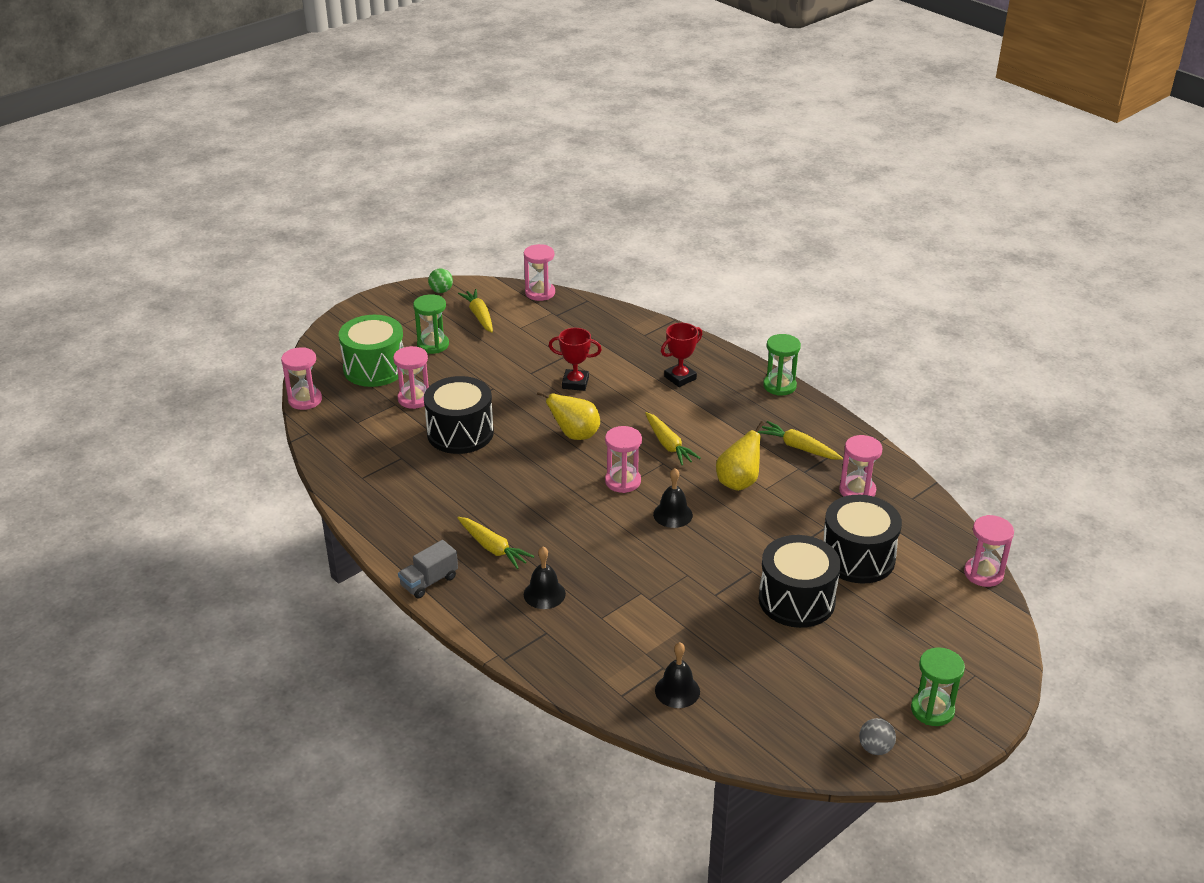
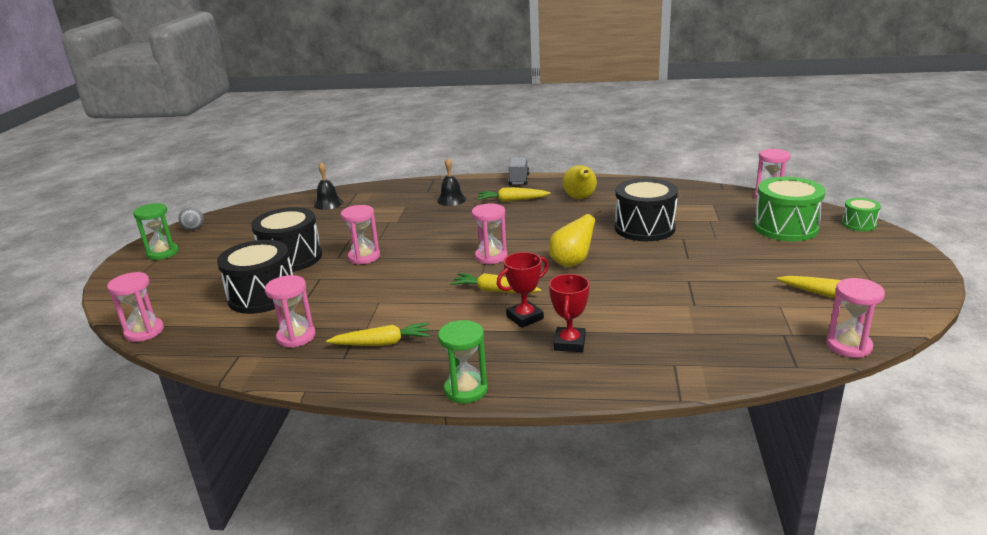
camera: 140 degrees right, 10 degrees down
pink hourglass [393,346,429,409] -> pink hourglass moved to [341,205,380,265]
green hourglass [413,294,449,354] -> none
green ball [428,268,453,293] -> none
red trophy [549,328,602,391] -> red trophy moved to [497,252,549,328]
black bell [653,468,693,528] -> none
yellow pear [716,421,764,491] -> yellow pear moved to [562,165,597,199]
none -> green drum [842,198,881,231]

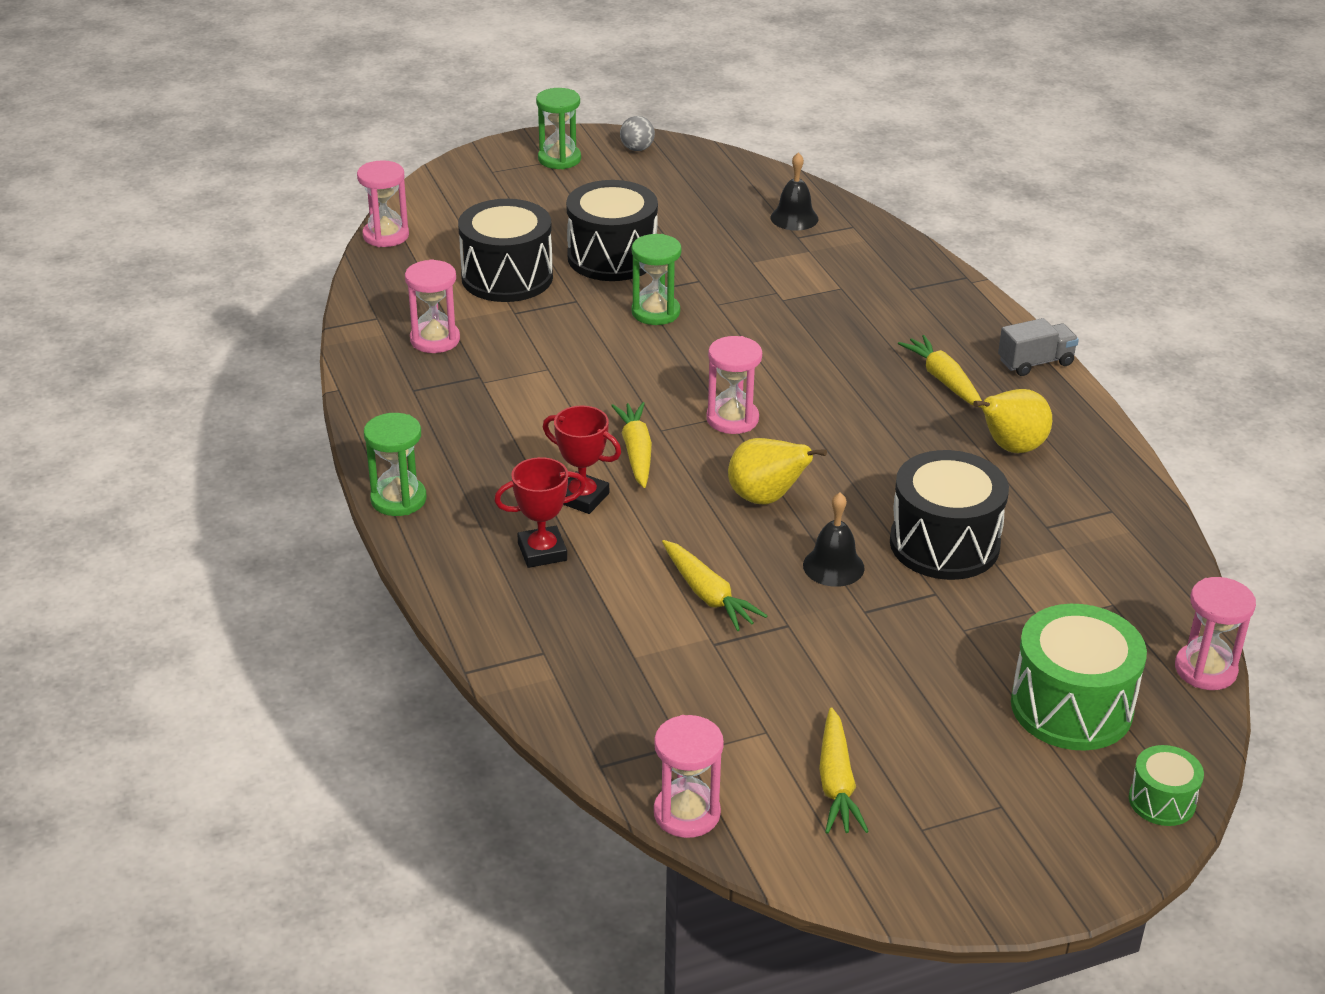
camera: 60 degrees right, 10 degrees up
yellow carrot [326,323,430,346] -> yellow carrot moved to [662,540,767,631]
pink hourglass [341,205,380,265] -> green hourglass [632,234,682,325]
black bell [437,158,466,206] -> black bell moved to [803,492,865,587]

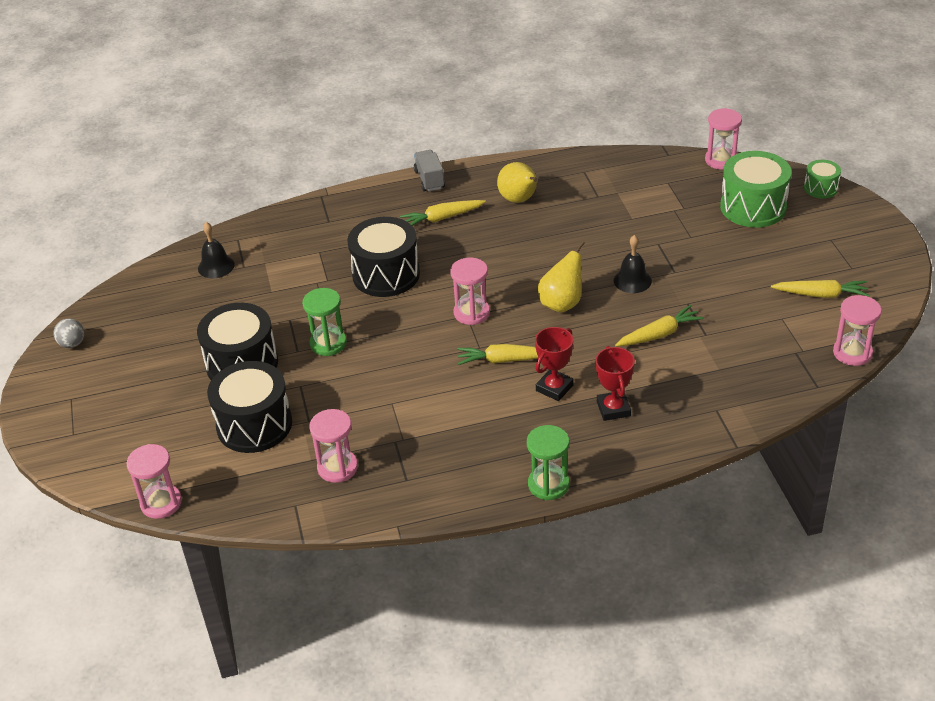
camera: 80 degrees left, 5 degrees up
green hourglass [536,88,581,169] -> none
black drum [890,450,1009,580] -> black drum moved to [347,217,420,297]

